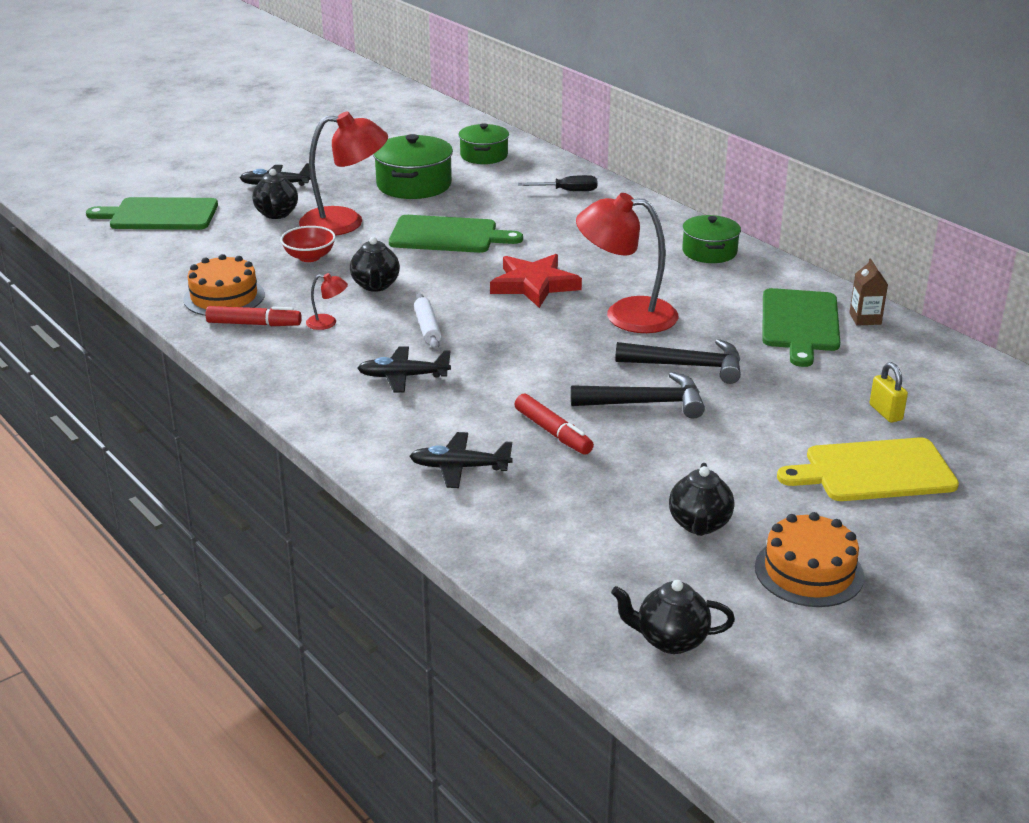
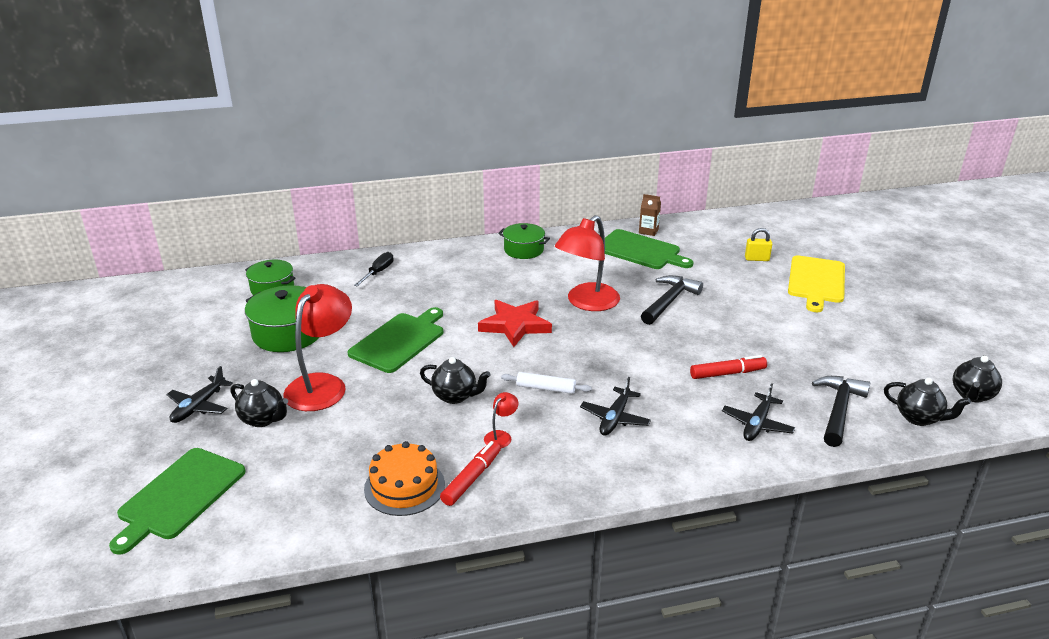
camera: 65 degrees left, 0 degrees up
red bowl [280,226,336,262] -> none
black hammer [571,372,705,419] -> black hammer moved to [812,376,870,447]
black teapot [669,463,734,536] -> black teapot moved to [884,378,971,426]
orange cake [755,512,864,607] -> none

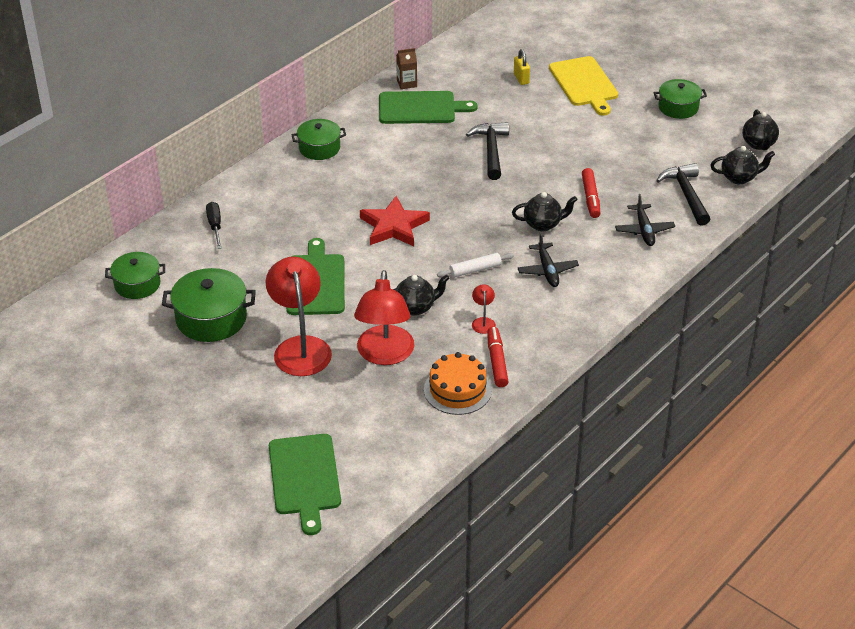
camera: 35 degrees left, 10 degrees up
black plane [166,366,233,423] -> none
black teapot [231,379,288,427] -> black teapot moved to [512,192,578,231]
red lamp [555,215,620,311] -> red lamp moved to [354,270,414,365]
red marker [690,355,767,379] -> red marker turned 135 degrees clockwise [582,168,601,218]
yellow padlock [745,228,772,261] -> yellow padlock turned 75 degrees counterclockwise [514,49,530,85]
none -> green pot [653,79,707,119]

